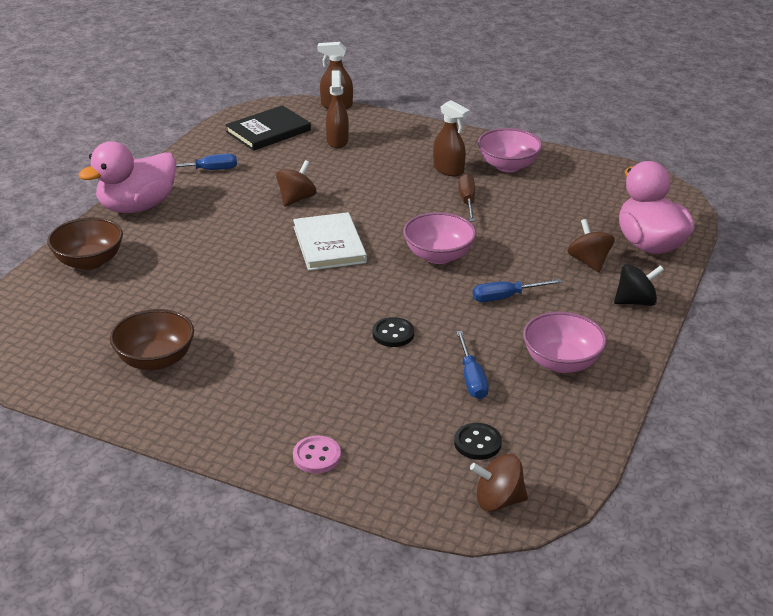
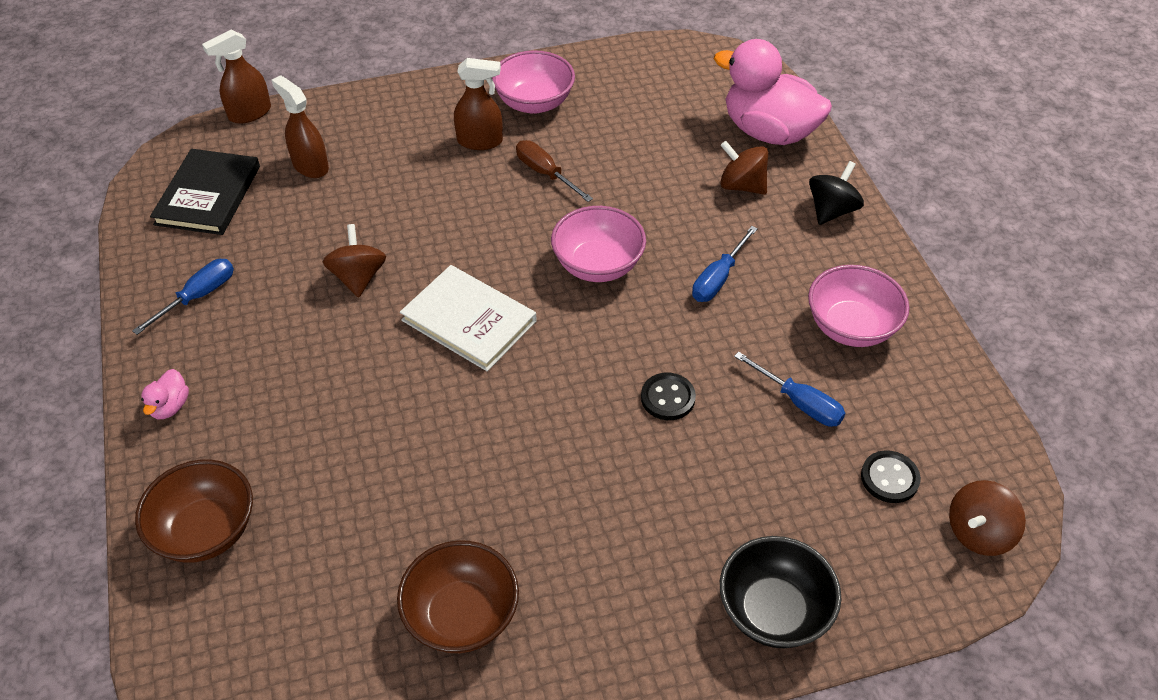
camera: 40 degrees left, 15 degrees up
pink duck [78,141,176,213] -> pink duck [141,369,189,419], size x0.40
pink button [293,436,341,474] -> black bowl [720,536,841,648]

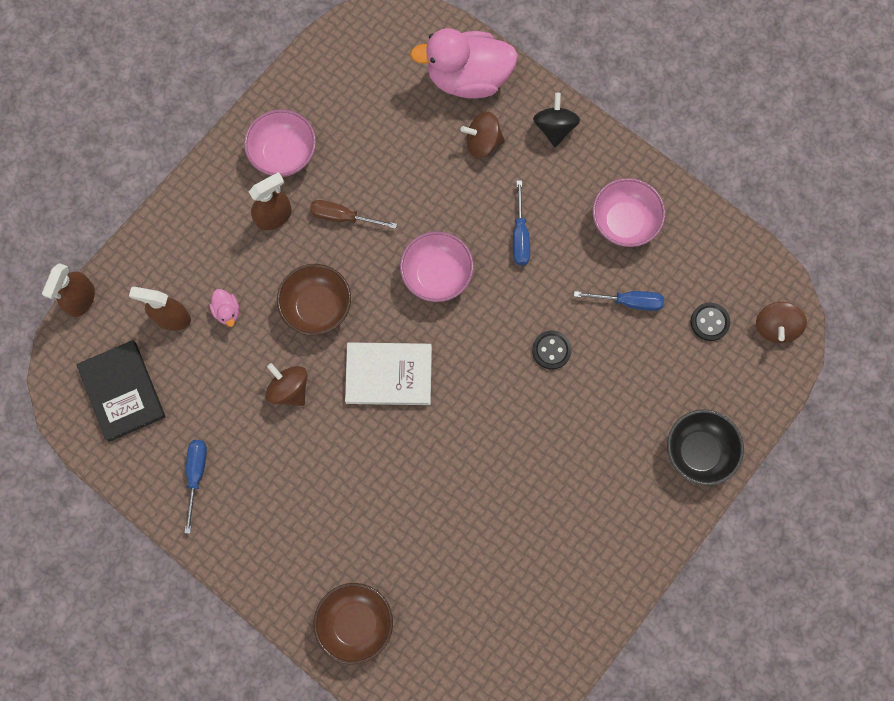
camera: 35 degrees left, 25 degrees up
pink duck [141,369,189,419] -> pink duck moved to [209,289,239,327]
brown bowl [397,540,519,653] -> brown bowl moved to [277,264,351,335]

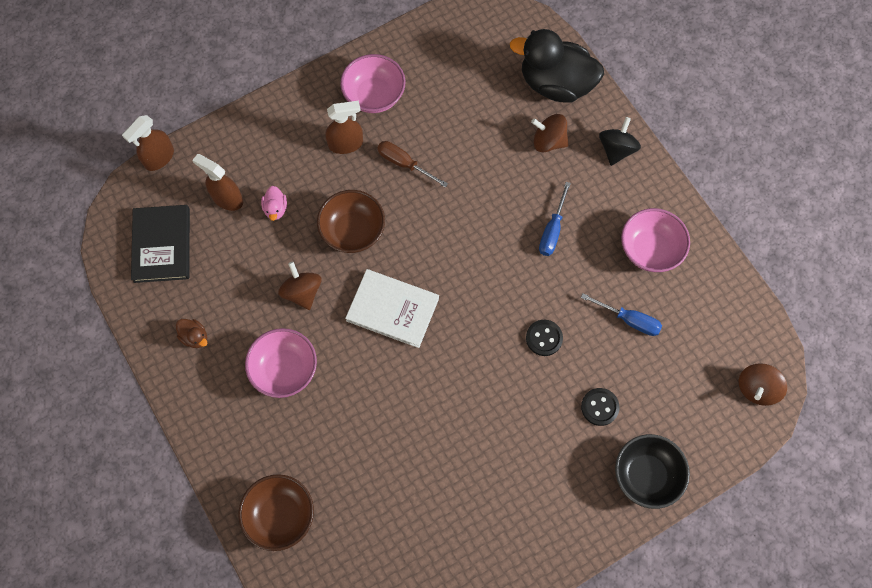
camera: 20 degrees right, 5 degrees down
blue screwdriver [184,440,207,534] -> brown duck [176,319,207,348]
pink bowl [400,231,474,302] -> pink bowl moved to [245,328,317,398]
pink duck [410,28,518,98] -> black duck [510,29,604,103]
black button [691,302,730,341] -> black button moved to [581,388,620,426]

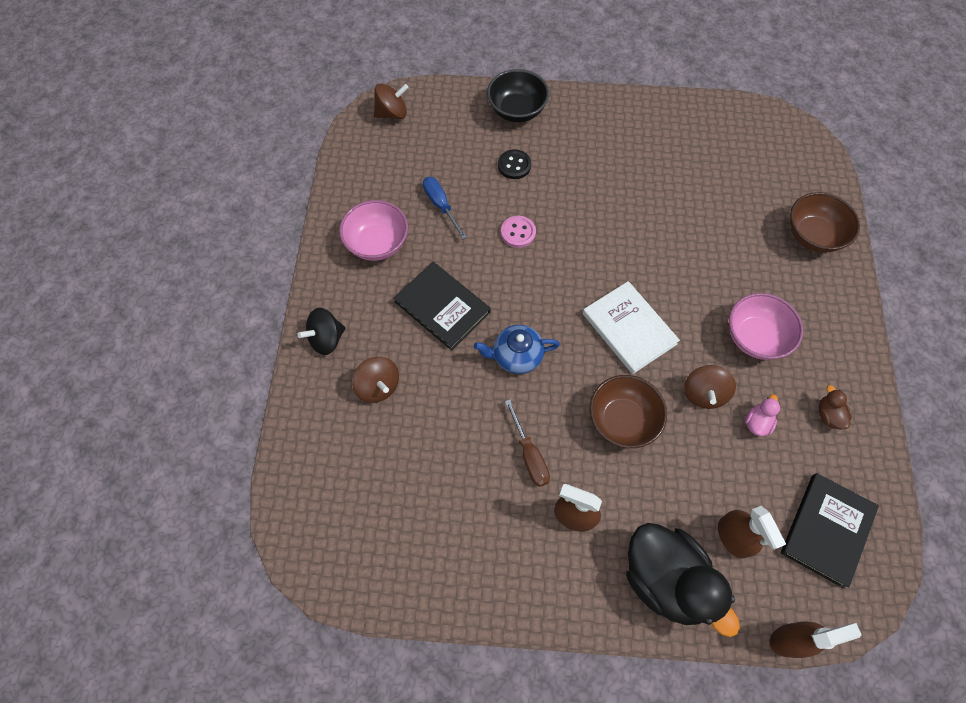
camera: 145 degrees left, 5 degrees down
pink duck [261,186,287,221] -> pink duck moved to [745,395,780,436]
pink bowl [340,54,405,113] -> none
black duck [510,29,604,103] -> black duck moved to [626,523,740,637]
black button [526,320,563,356] -> pink button [501,216,536,248]
blue screwdriver [539,182,571,256] -> black book [394,262,491,351]
none -> blue teapot [474,325,560,374]

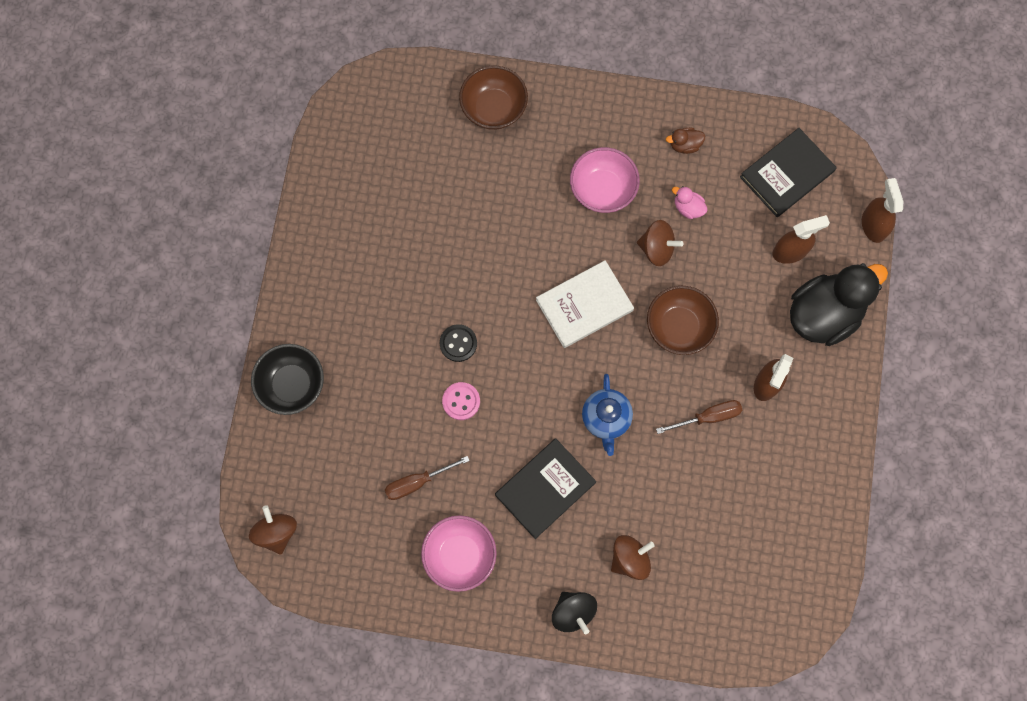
camera: 85 degrees left, 10 degrees up
blue screwdriver [423,177,467,239] -> brown screwdriver [385,456,470,500]
black button [498,150,531,179] -> black button moved to [440,324,477,362]
black book [781,473,879,588] -> black book turned 75 degrees counterclockwise [740,128,837,217]

